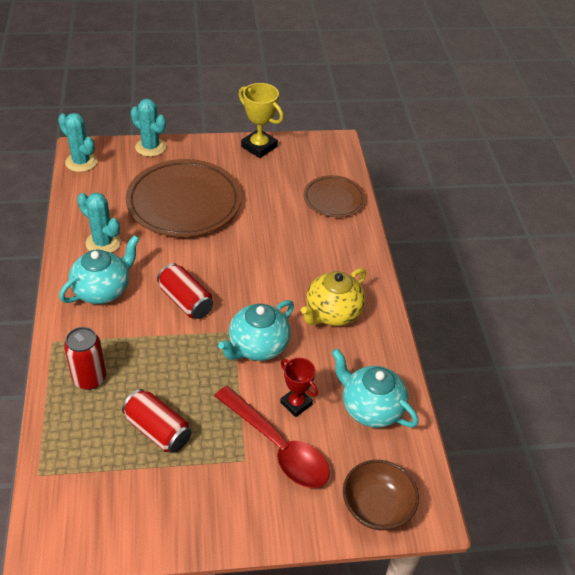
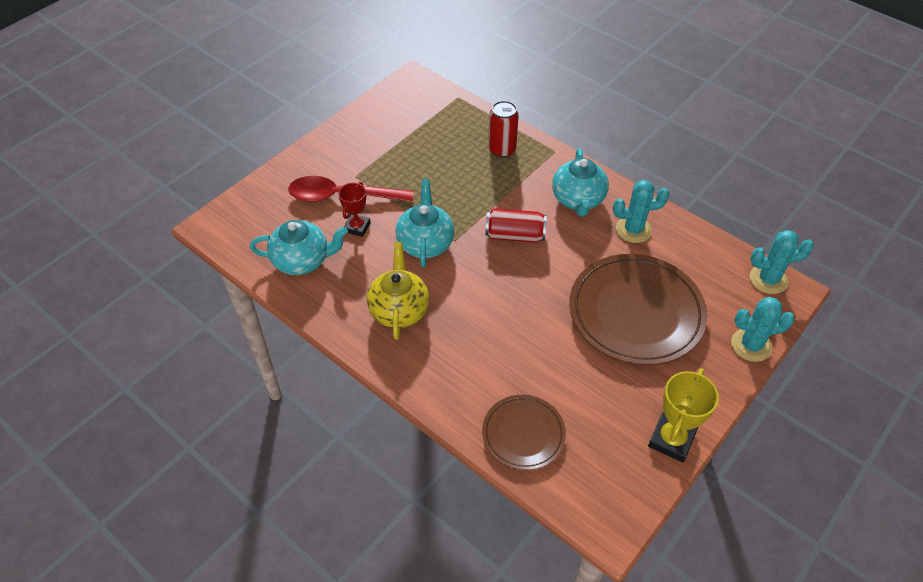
camera: 140 degrees right, 5 degrees up
red can [122,389,191,453] -> none
yellow trophy [238,83,284,158] -> yellow trophy turned 60 degrees counterclockwise [648,368,719,462]
red trophy [280,358,318,417] -> red trophy turned 75 degrees counterclockwise [338,182,371,237]
brown bowl [343,460,419,530] -> none

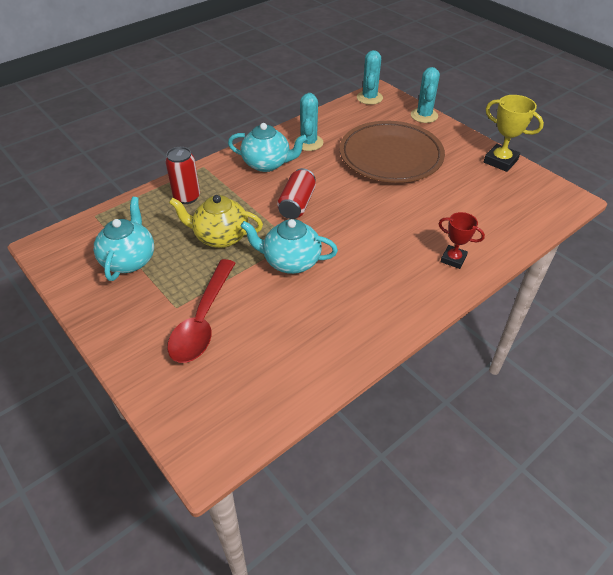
camera: 80 degrees left, 5 degrees down
turquoise teapot [250,220,348,275] -> turquoise teapot moved to [93,197,154,281]
red trophy [338,182,371,237] -> red trophy moved to [439,212,485,269]
yellow teapot [367,242,430,340] -> yellow teapot moved to [169,195,263,248]
brown plate [482,395,566,470] -> none

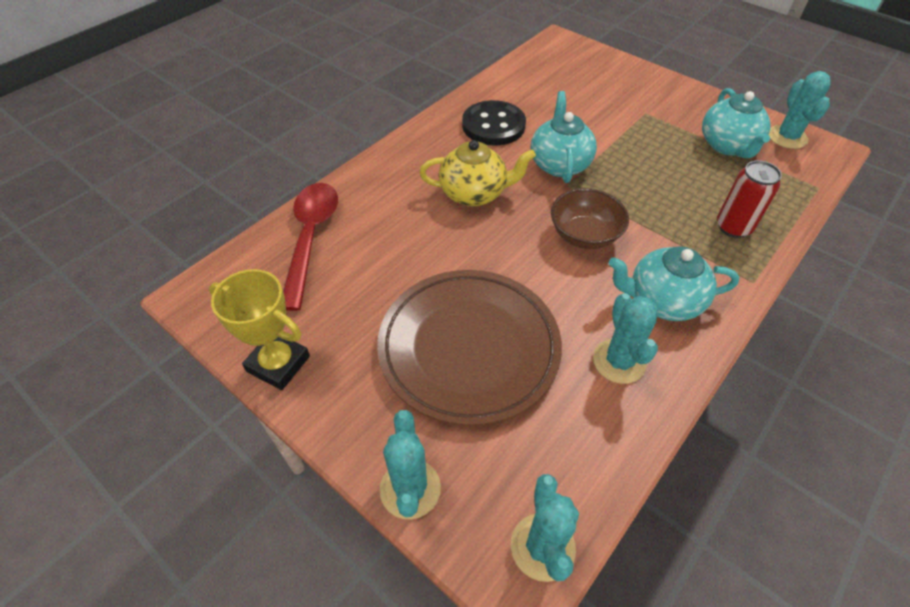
camera: 170 degrees right, 5 degrees up
red spoon [167,259,235,363] -> red spoon moved to [283,183,338,311]
yellow teapot [169,195,263,248] -> yellow teapot moved to [419,140,536,206]
turquoise teapot [241,219,338,274] -> turquoise teapot turned 90 degrees counterclockwise [531,91,597,183]
red can [277,168,316,219] -> brown bowl [551,189,629,249]
red trophy [439,212,485,269] -> none
none -> black button [462,100,526,146]
none -> turquoise cactus [769,71,830,149]

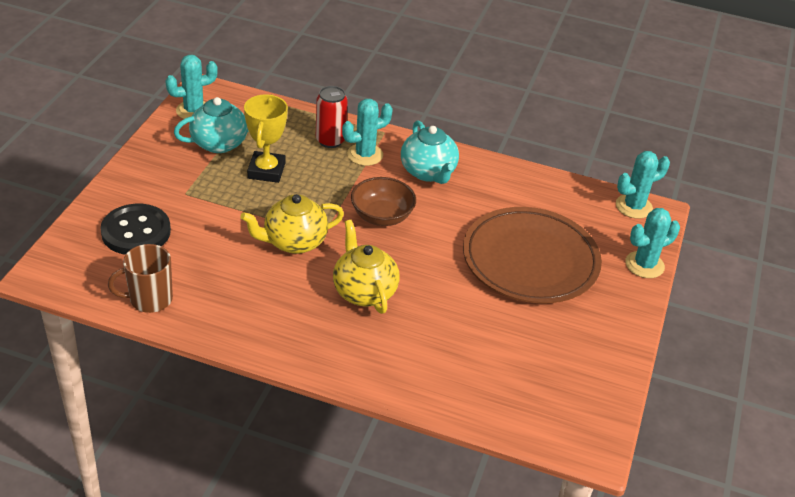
camera: 115 degrees left, 10 degrees down
yellow trophy [209,269,310,390] -> yellow trophy moved to [244,94,288,183]
red spoon [283,183,338,311] -> none
black button [462,100,526,146] -> black button moved to [100,204,171,255]
turquoise teapot [531,91,597,183] -> yellow teapot [240,194,344,254]
turquoise cactus [593,293,658,384] -> turquoise cactus moved to [342,99,393,166]
none -> brown mug [108,244,173,313]

